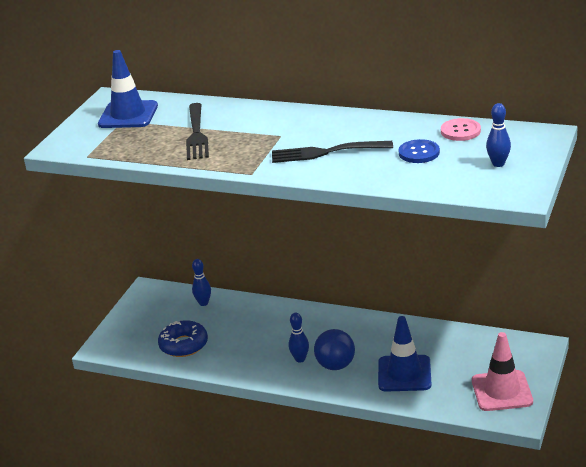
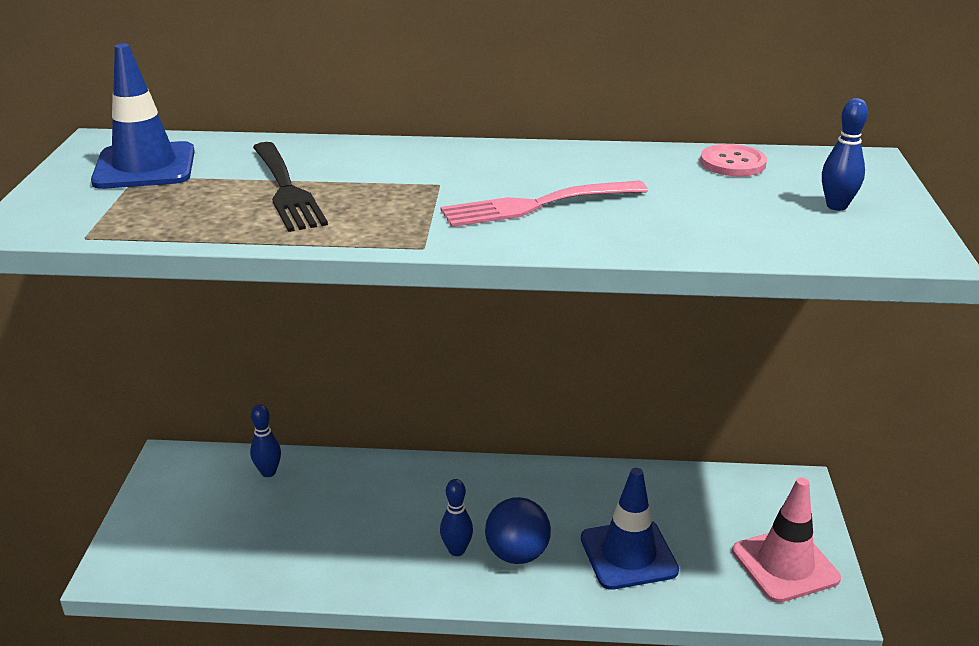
camera: 20 degrees left, 0 degrees up
blue donut [158,320,208,357] -> none
black fork [272,141,393,163] -> pink fork [440,181,648,227]
blue button [398,139,440,163] -> none

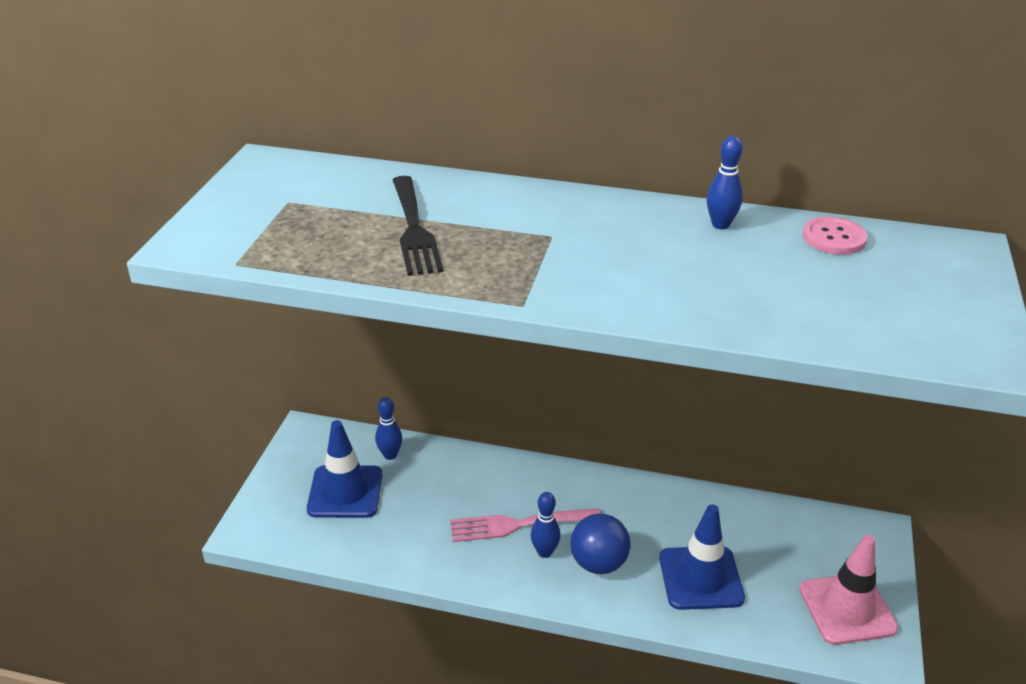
camera: 10 degrees right, 5 degrees up
blue traffic cone [91,44,195,189] -> blue traffic cone moved to [307,420,382,518]
pink fork [440,181,648,227] -> pink fork moved to [450,508,601,542]
blue bowling pin [822,98,868,211] -> blue bowling pin moved to [707,136,743,229]

